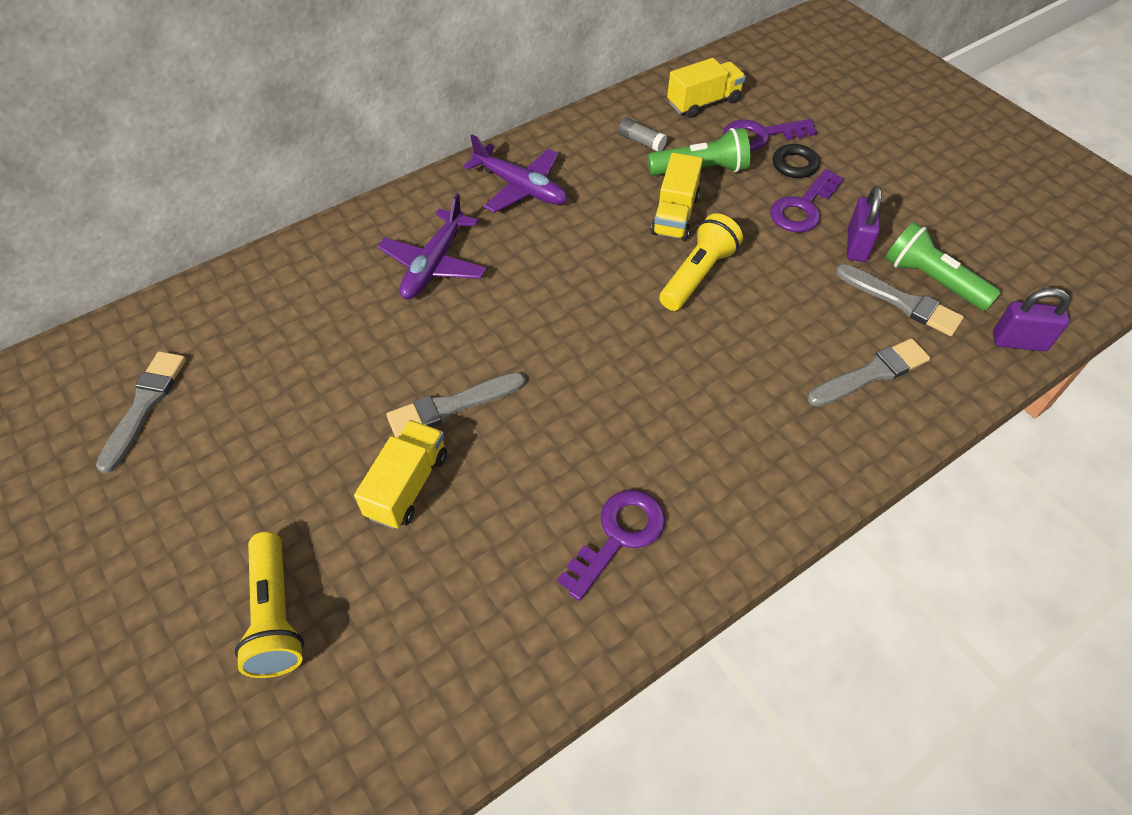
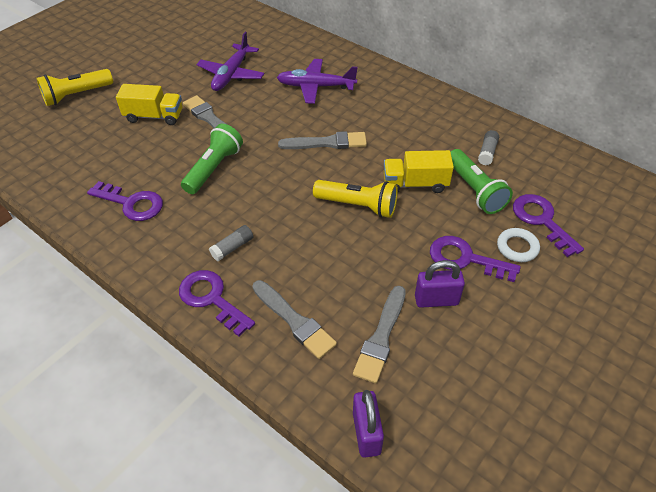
camera: 75 degrees right, 5 degrees down
grey brush [96,351,186,474] -> grey brush moved to [278,131,367,149]
purple plane [463,134,567,213] -> purple plane moved to [196,32,265,91]
yellow truck [667,58,746,118] -> none
black ring [773,144,820,178] -> white ring [497,228,540,262]
green flashlight [885,222,1001,311] -> green flashlight moved to [181,124,243,194]
none -> purple key [179,270,255,337]
none -> grey glue stick [209,225,253,261]

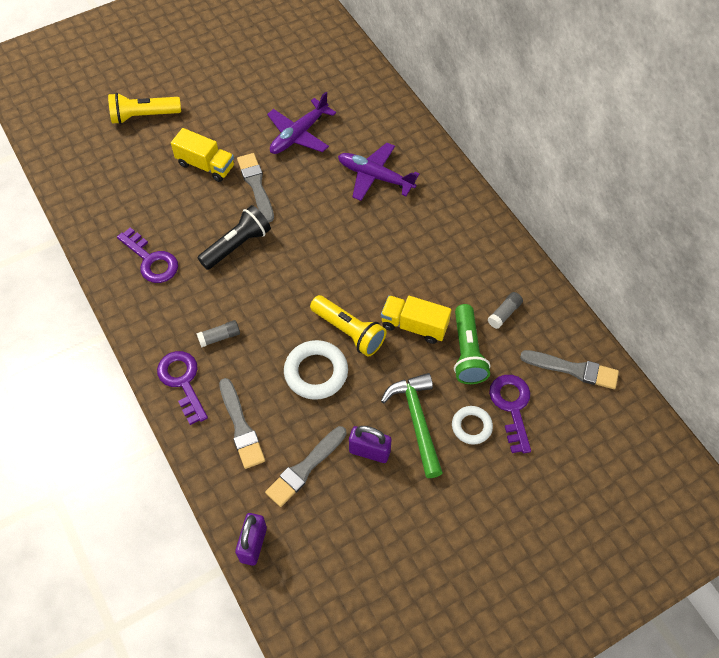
camera: 20 degrees right, 10 degrees up
green flashlight [181,124,243,194] -> black flashlight [197,205,271,270]
grey brush [278,131,367,149] -> grey brush moved to [520,350,619,389]
purple key [430,236,521,282] -> green hammer [381,373,443,478]
none -> white ring [284,340,348,400]

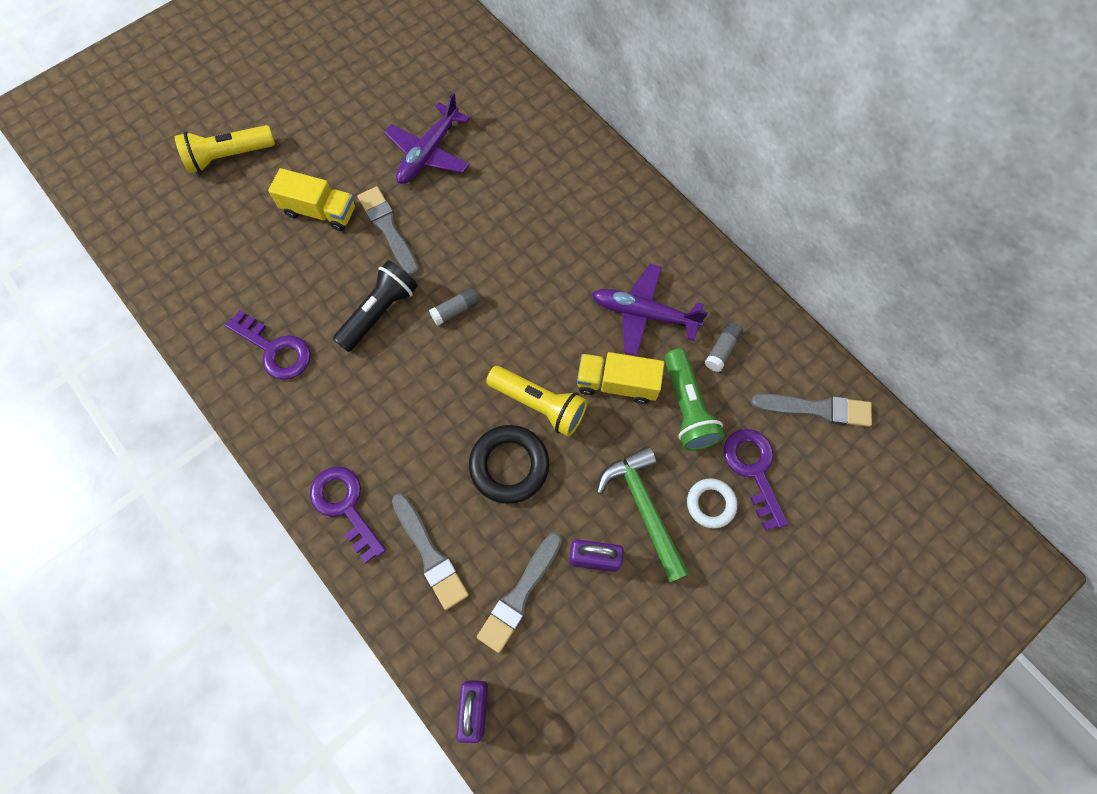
camera: 10 degrees left, 10 degrees up
grey glue stick [196,320,240,348] -> grey glue stick moved to [429,288,479,326]
white ring [284,340,348,400] -> black ring [469,425,549,504]
purple plane [338,143,419,201] -> purple plane moved to [592,264,708,356]

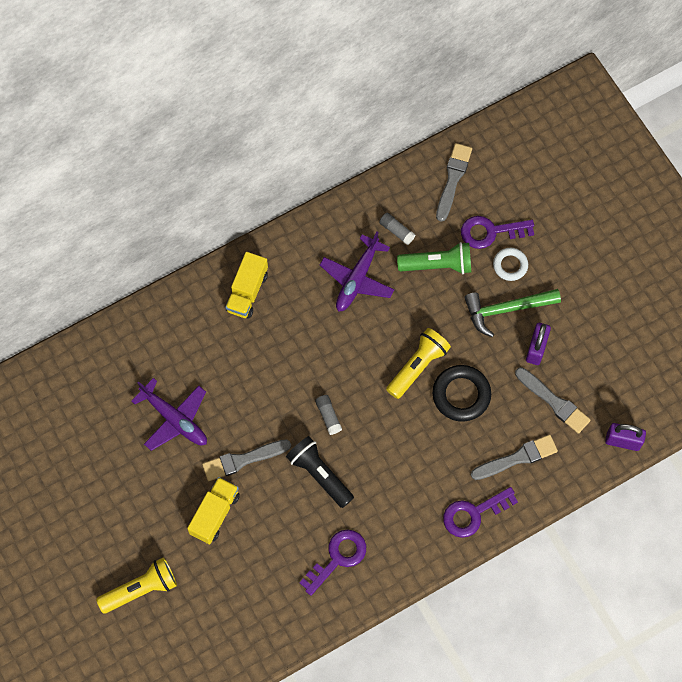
camera: 80 degrees left, 0 degrees up
yellow flashlight [175,125,275,173] -> yellow flashlight turned 105 degrees counterclockwise [96,557,177,613]
yellow truck [577,352,664,404] -> yellow truck moved to [225,252,268,319]

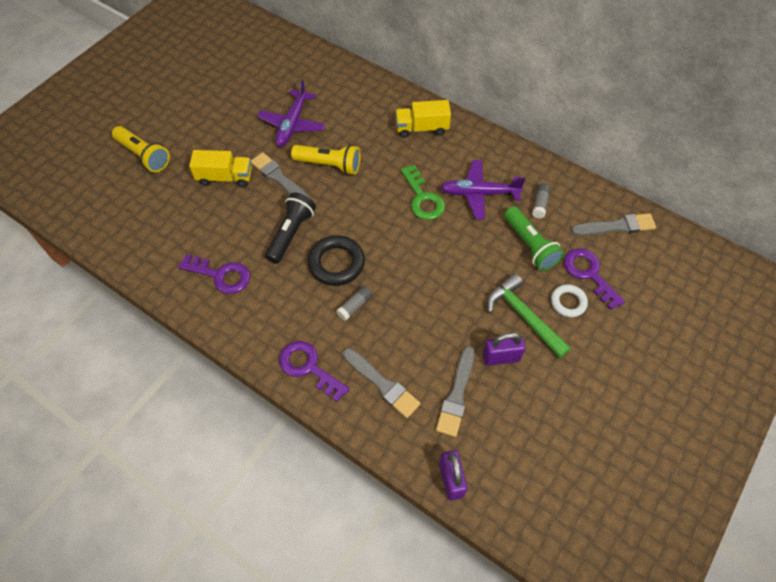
camera: 65 degrees right, 10 degrees down
grey glue stick [315,395,342,435] -> grey glue stick moved to [336,286,373,321]
yellow flashlight [386,328,451,399] -> yellow flashlight moved to [291,145,361,175]
black ring [432,365,491,422] -> black ring moved to [307,235,365,286]
none -> green key [401,165,445,220]

